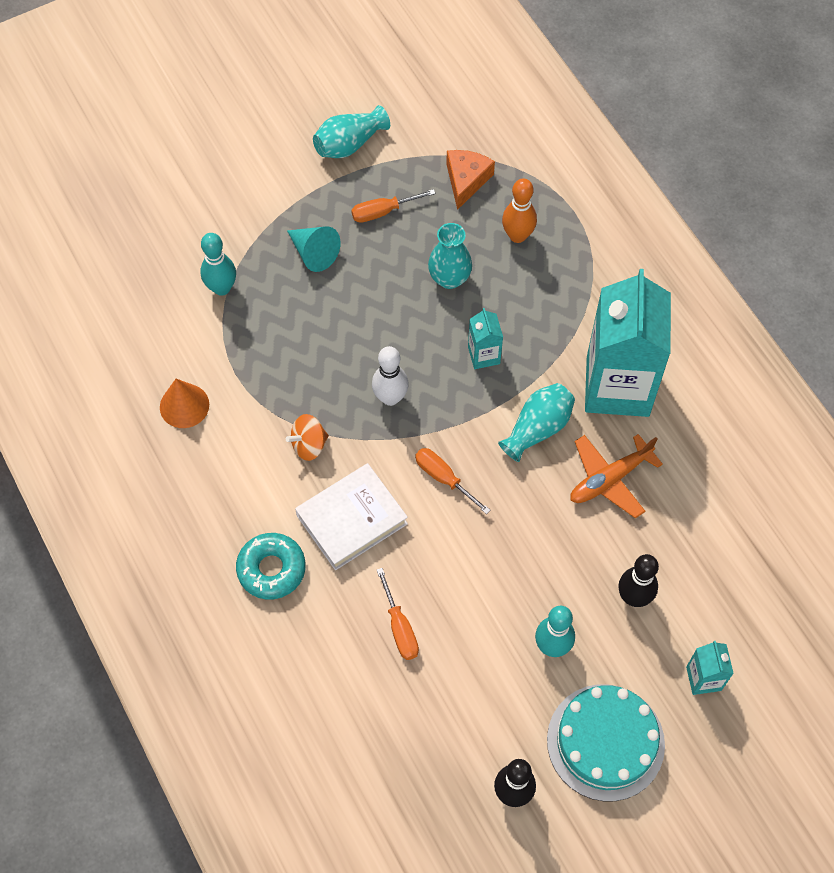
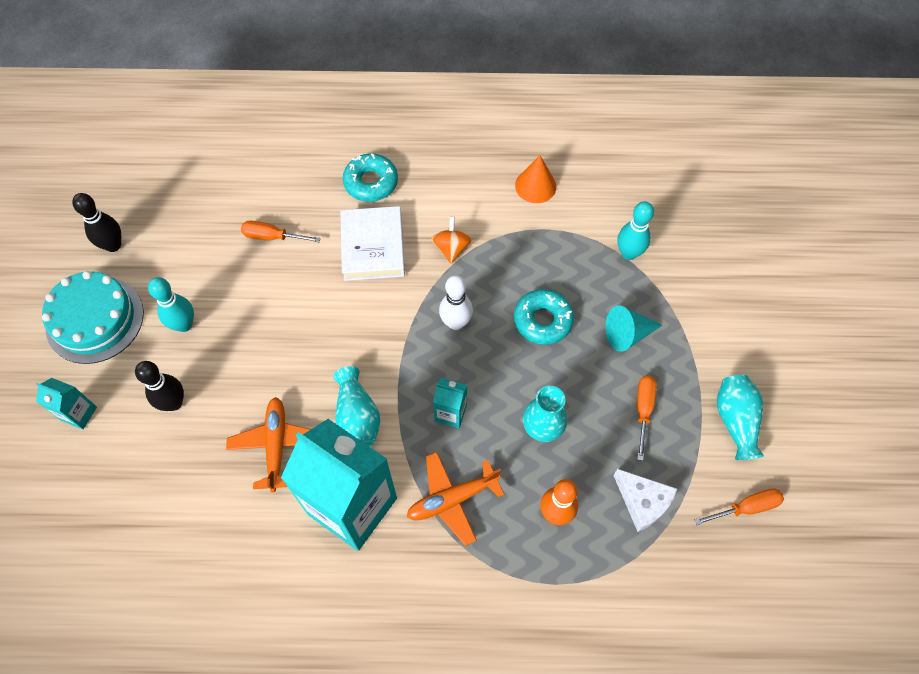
camera: 120 degrees right, 0 degrees up
orange screwdriver [415,448,491,514] -> orange screwdriver moved to [695,488,784,525]
orange cheese [446,150,495,210] -> white cheese [613,469,677,532]
none -> orange plane [407,452,505,546]
none -> turquoise donut [514,289,574,345]

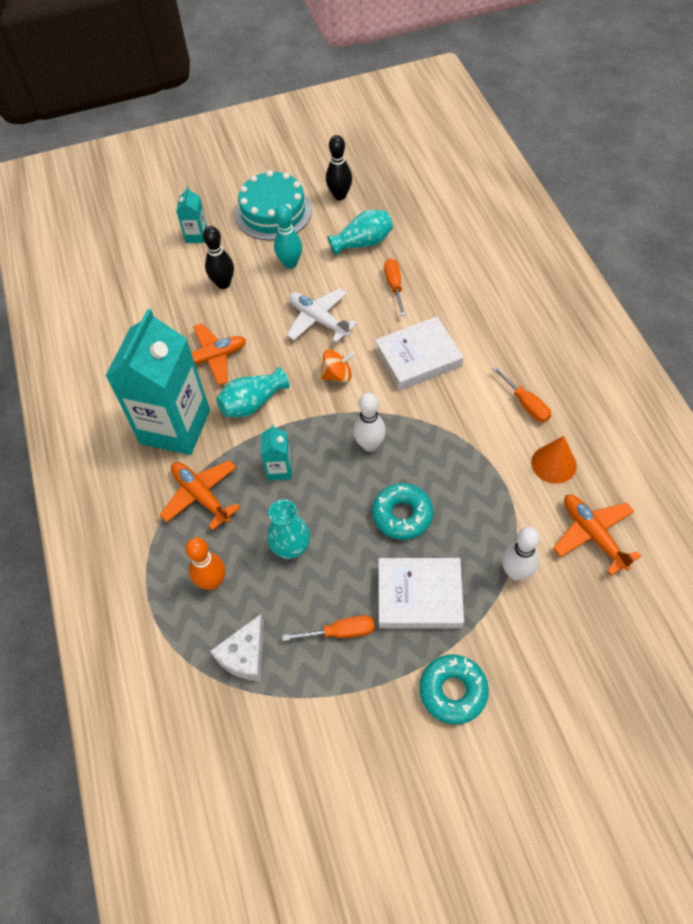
camera: 75 degrees right, 5 degrees down
turquoise donut [343,153,398,202] -> turquoise donut moved to [419,654,489,724]
orange spinning top [431,217,472,264] -> orange spinning top moved to [321,349,355,382]
turquoise cone [605,305,662,352] -> white book [378,558,464,629]
turquoise bowling pin [618,201,654,260] -> white bowling pin [502,527,540,581]
orange screwdriver [695,488,784,525] -> orange screwdriver moved to [492,366,551,422]
turquoise vase [717,375,764,460] -> turquoise vase moved to [327,210,393,256]
none -> white plane [287,288,357,343]
none -> orange plane [553,495,641,576]

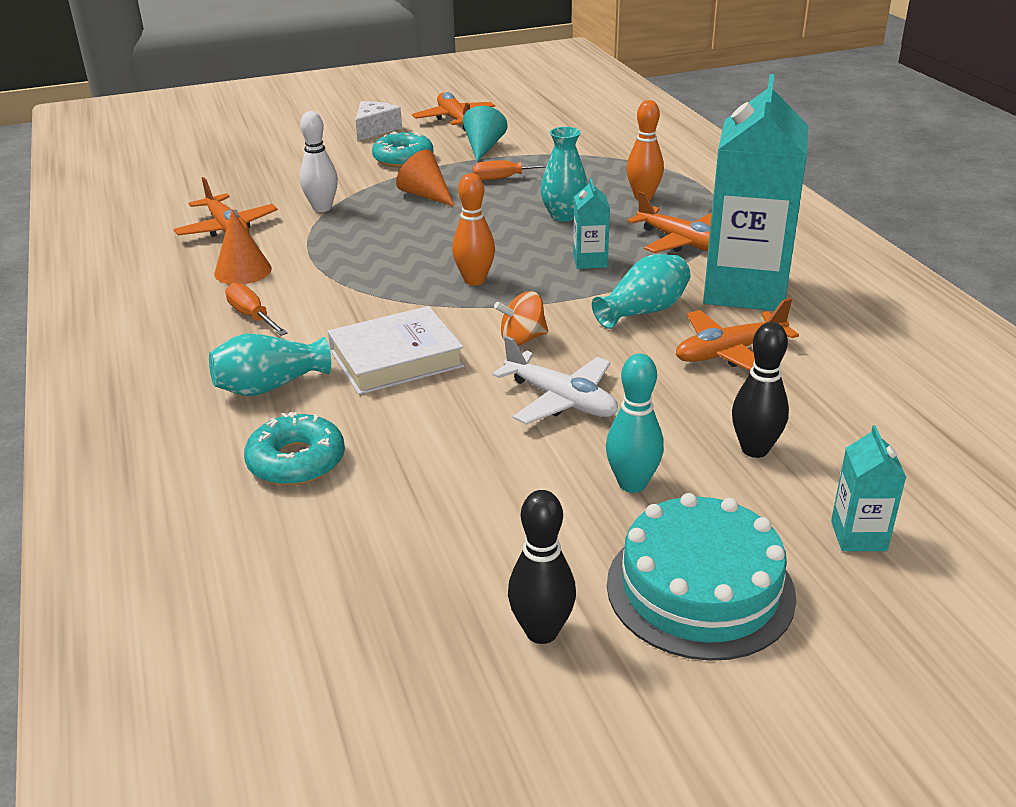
camera: 175 degrees right, 25 degrees down
white cheese [210,614,264,681] -> white cheese moved to [356,101,402,141]
turquoise vase [327,210,393,256] -> turquoise vase moved to [209,334,331,396]
white bowling pin [353,392,386,452] -> orange bowling pin [452,173,495,286]
turquoise donut [372,483,433,540] -> turquoise donut moved to [244,412,345,486]
white book [378,558,464,629] -> orange cone [396,149,455,207]
orange screwdriver [384,258,405,316] -> none
none -> orange plane [412,92,495,131]
none -> turquoise cone [463,106,508,162]

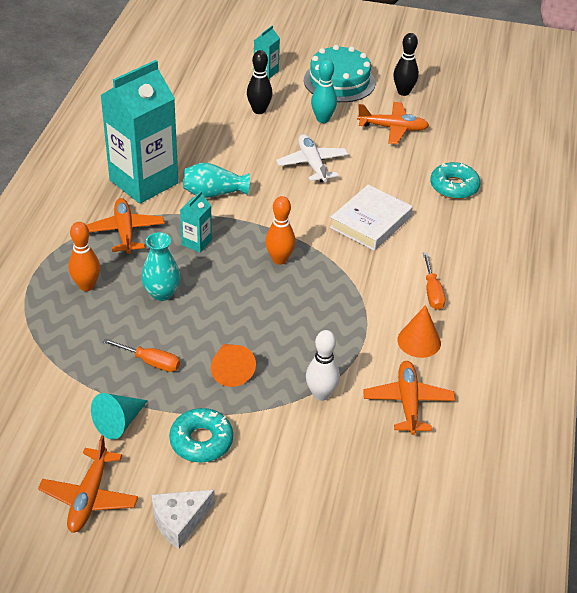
camera: 150 degrees left, 10 degrees up
turquoise vase [209,334,331,396] -> none
white book [328,306,464,395] -> white book turned 60 degrees counterclockwise [330,185,413,251]
orange spinning top [494,291,548,345] -> none
orange plane [676,298,799,371] -> orange plane moved to [357,102,429,144]

